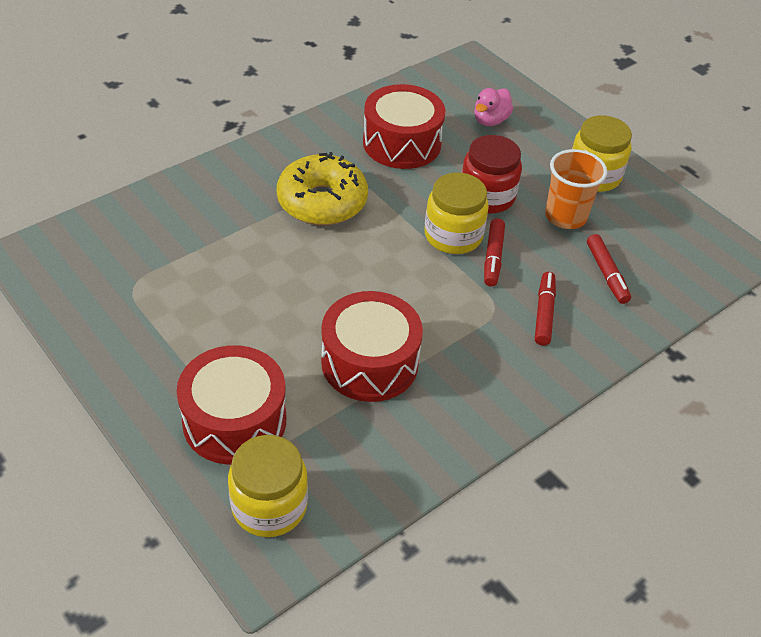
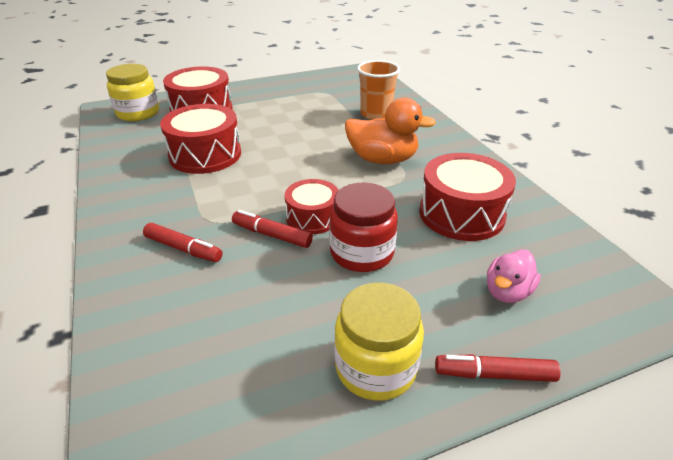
camera: 110 degrees right, 10 degrees down
yellow donut [277,152,368,225] -> orange duck [345,97,436,164]
yellow jar [424,173,489,254] -> red drum [284,179,338,234]
pink duck [474,88,513,126] -> pink duck turned 105 degrees counterclockwise [487,250,541,303]
orange cup [545,149,607,229] -> orange cup moved to [357,60,400,120]
red marker [587,234,631,304] -> red marker moved to [435,354,561,382]

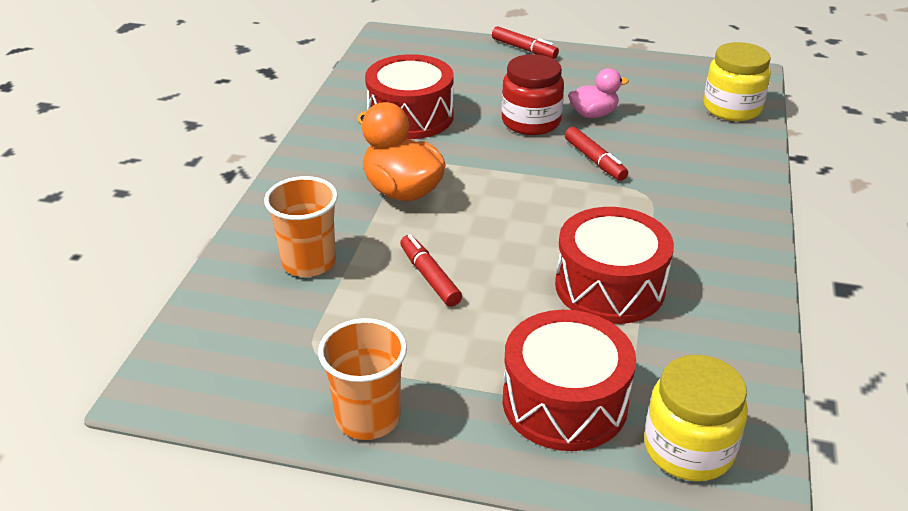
camera: 145 degrees left, 0 degrees up
red marker [143,223,223,262] -> red marker moved to [400,234,462,307]
red drum [284,179,338,234] -> none
yellow jar [334,283,424,401] -> yellow jar moved to [703,42,771,121]
pink duck [487,250,541,303] -> pink duck moved to [568,68,629,118]
none -> orange cup [318,318,407,440]

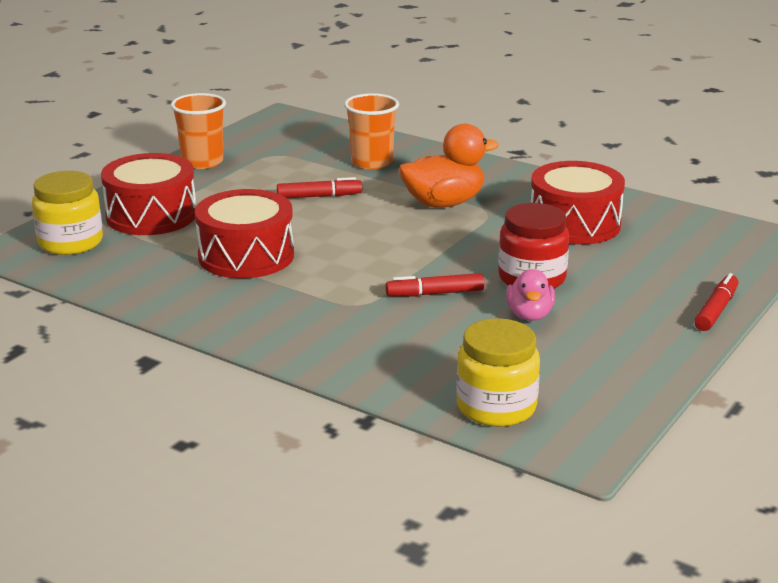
camera: 110 degrees right, 10 degrees down
red marker [492,26,559,59] -> red marker turned 150 degrees clockwise [694,273,738,331]

